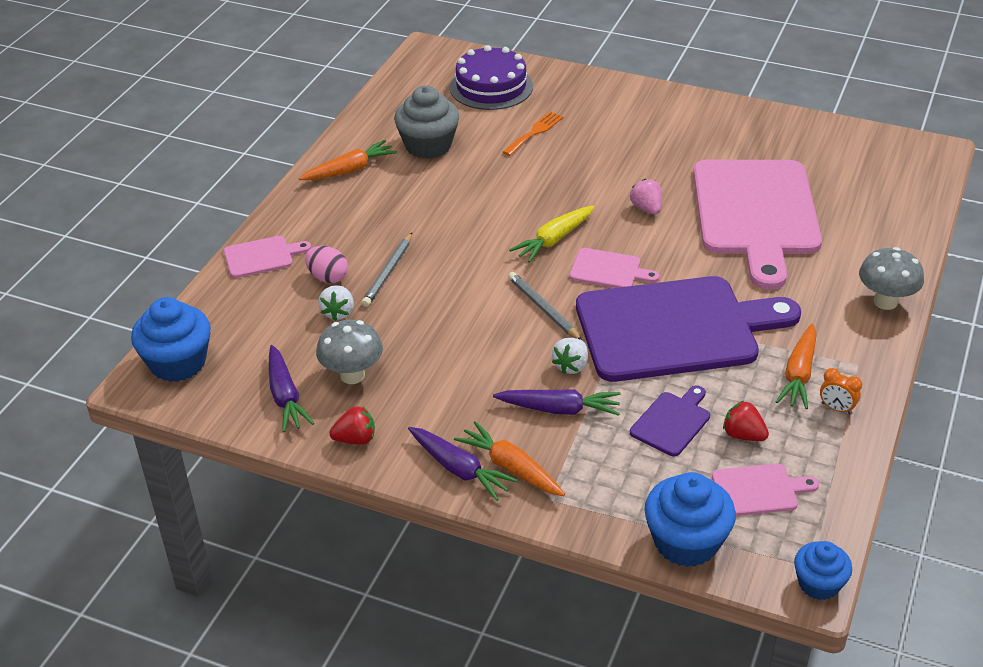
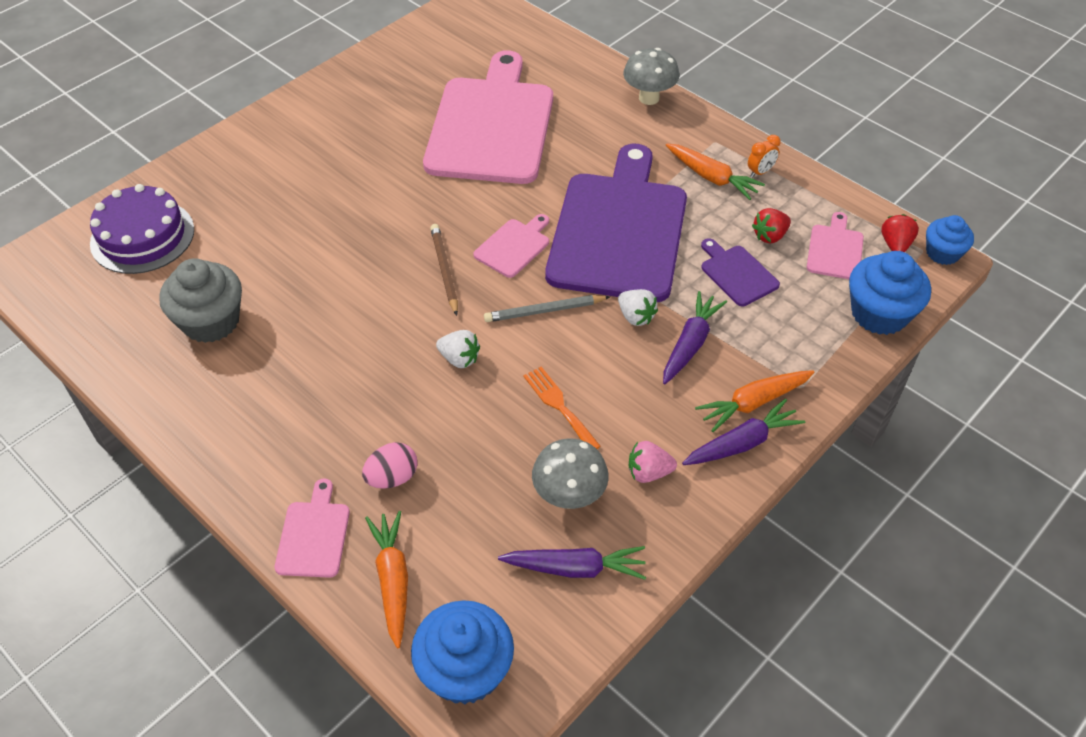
camera: 70 degrees left, 10 degrees up
orange carrot [299,140,397,180] -> orange carrot moved to [365,511,408,648]
white strawberry [318,285,354,321] -> white strawberry moved to [436,330,480,368]
red strawberry [329,406,375,445] -> red strawberry moved to [881,214,919,252]
grey pencil [362,233,412,307] -> none
orange fork [503,111,564,156] -> orange fork moved to [523,367,601,449]
yellow carrot [509,205,594,263] -> brown pencil [430,224,458,316]
pink strawberry [630,179,662,215] -> pink strawberry moved to [629,441,677,483]
pink cutting board [693,160,822,290] -> pink cutting board turned 105 degrees counterclockwise [423,50,553,184]

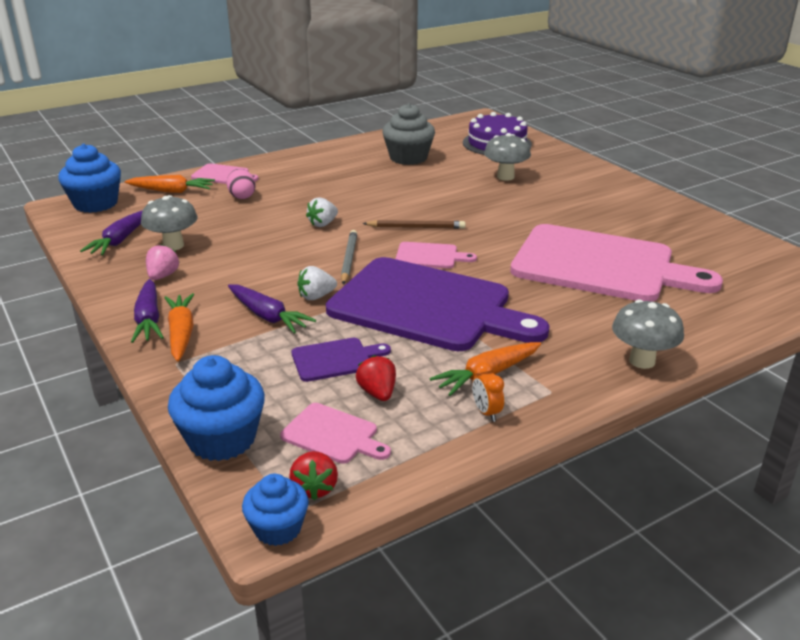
camera: 105 degrees right, 20 degrees down
pink cutting board [474,214,549,278] -> pink cutting board turned 45 degrees counterclockwise [395,242,477,269]
orange fork [523,367,601,449] -> none
red strawberry [881,214,919,252] -> red strawberry turned 60 degrees clockwise [289,451,338,500]
none -> grey mushroom [484,133,531,181]

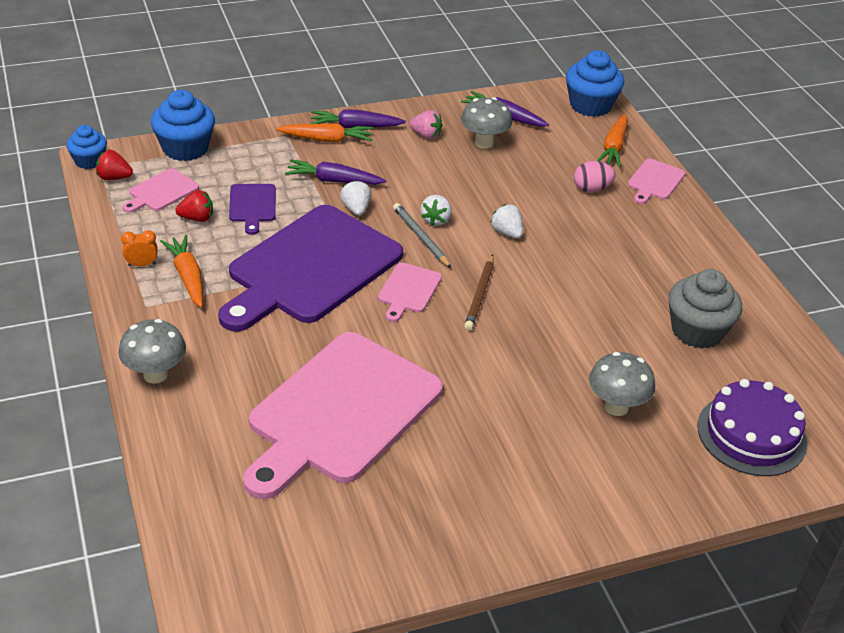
camera: 100 degrees right, 10 degrees up
purple carrot [228,285,316,334] -> purple carrot turned 45 degrees clockwise [285,159,386,185]
grey pencil [341,230,357,285] -> grey pencil turned 135 degrees counterclockwise [393,203,451,268]
none -> white strawberry [421,195,452,226]

